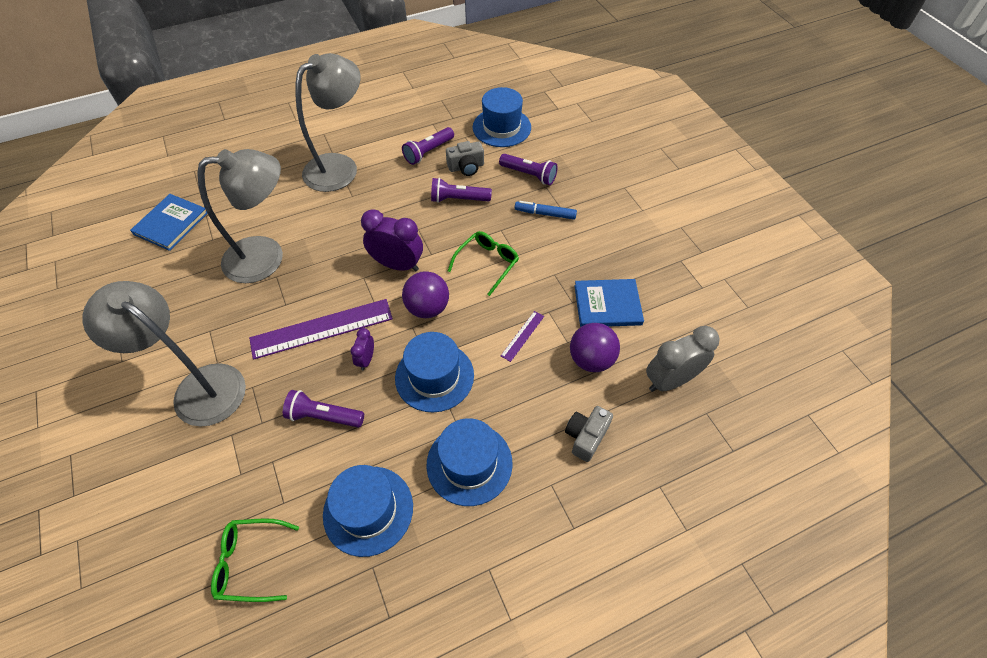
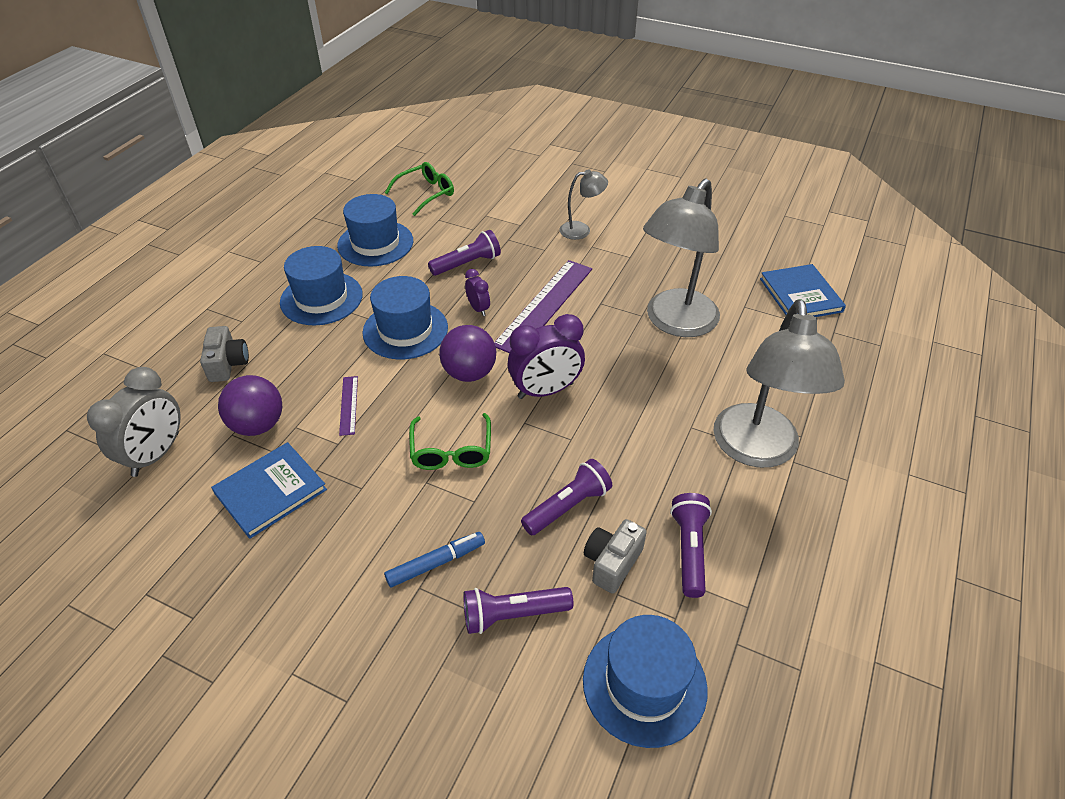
camera: 140 degrees right, 10 degrees down
grey lamp [82,281,246,426] -> grey lamp [559,169,608,240], size x0.48

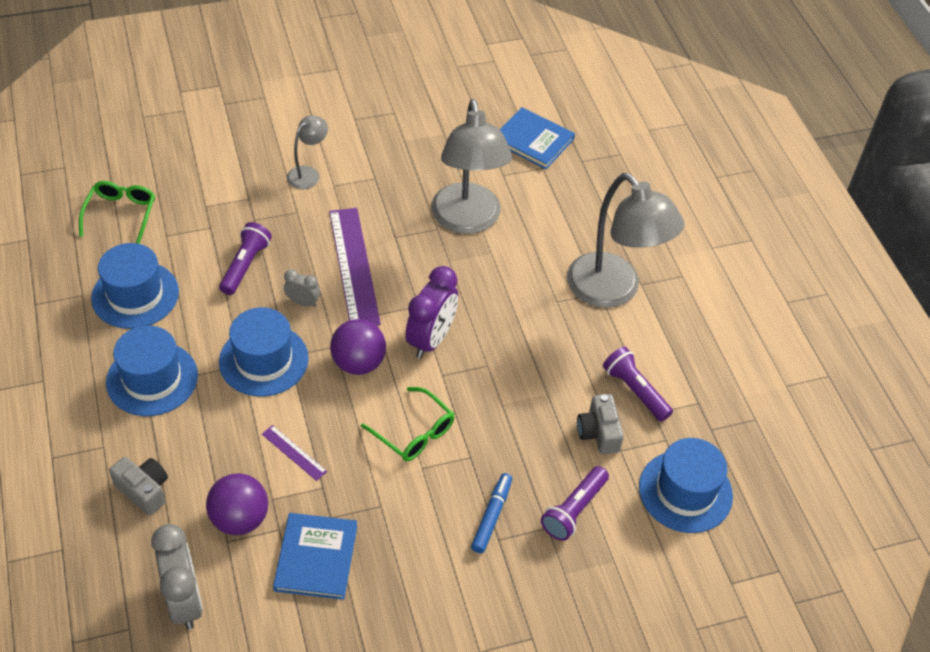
camera: 45 degrees left, 5 degrees up
purple clock [465,269,490,316] -> grey clock [284,269,320,307]
purple flashlight [521,459,612,535] -> none

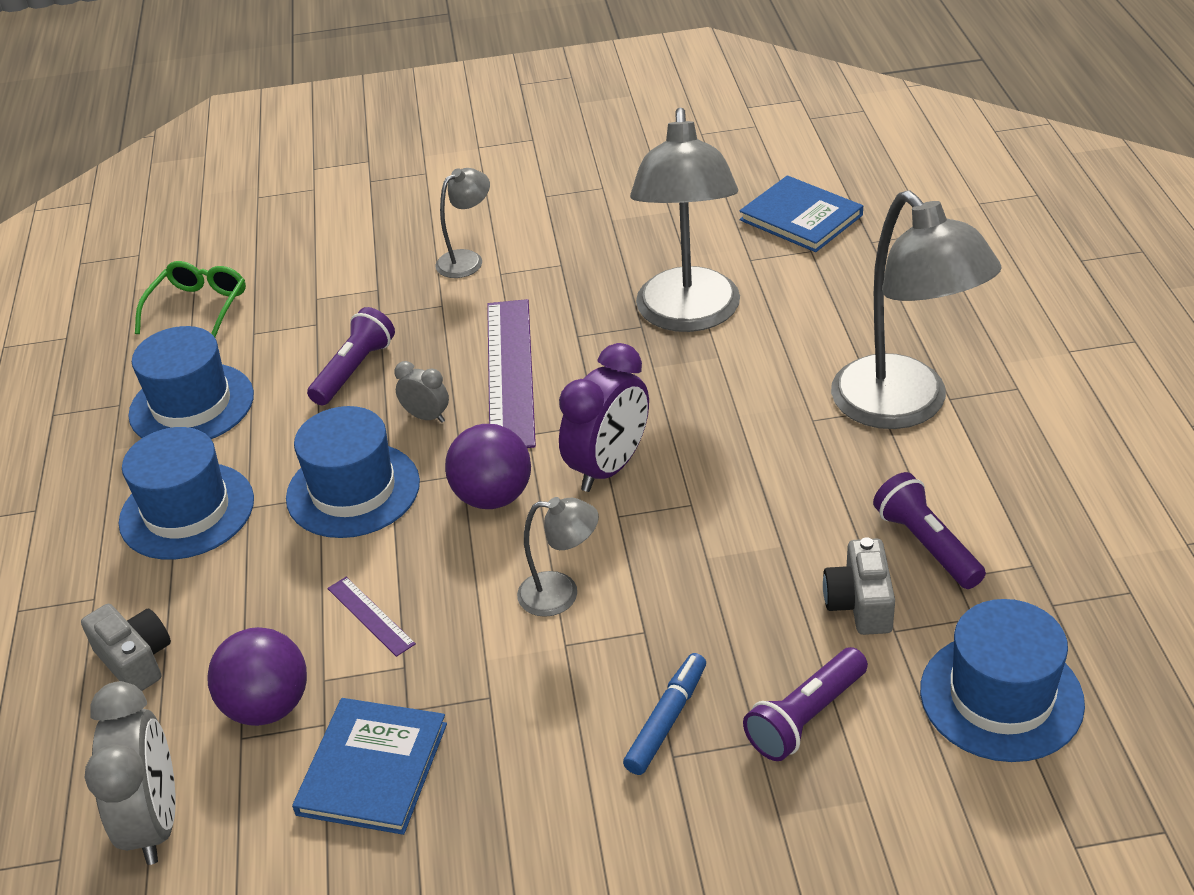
camera: 15 degrees right, 10 degrees down
green glasses [361,387,454,462] -> grey lamp [517,497,599,617]

